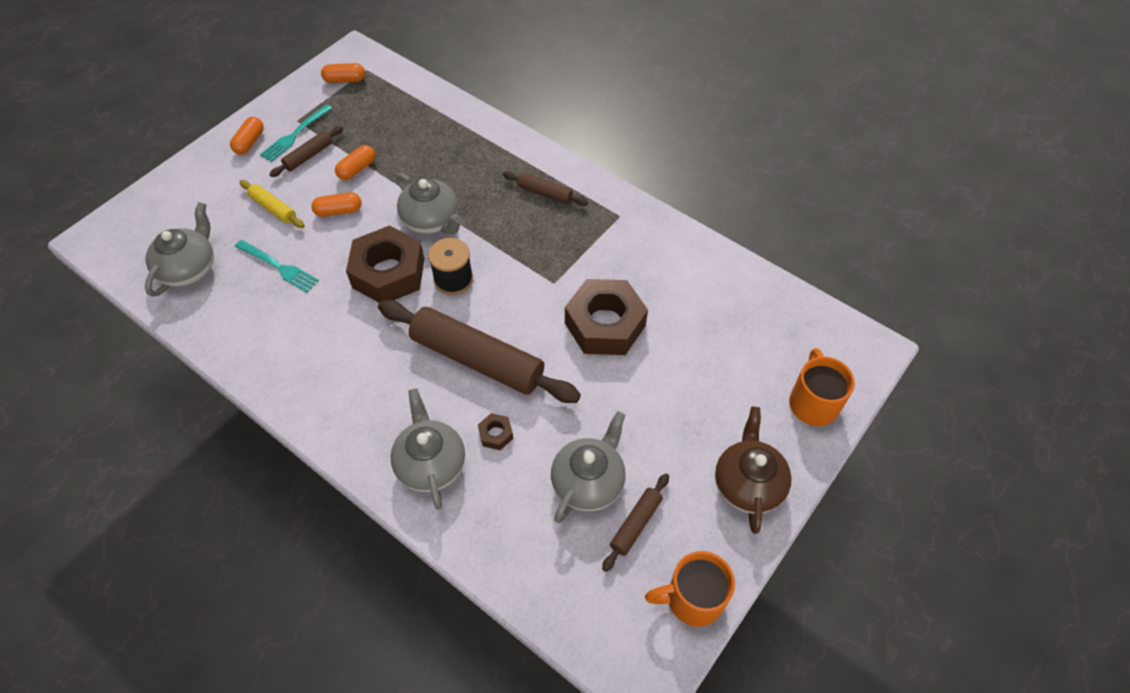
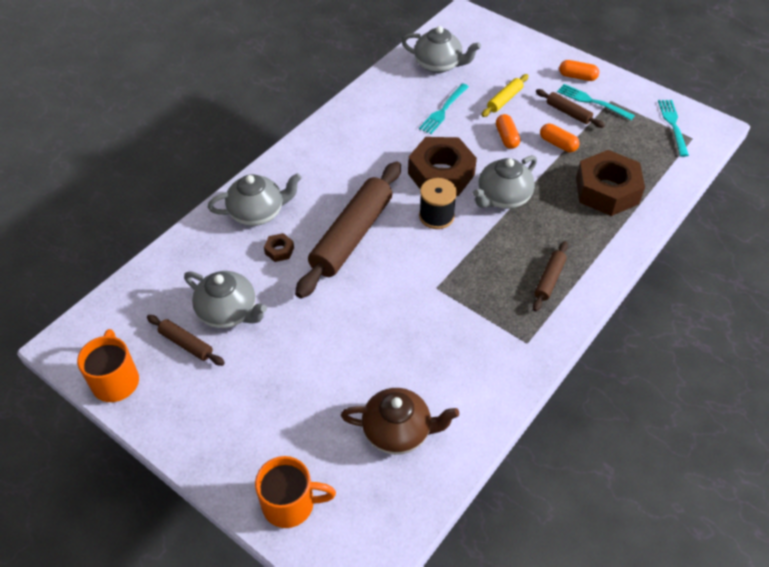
camera: 90 degrees right, 5 degrees down
orange capsule [321,63,365,83] -> turquoise fork [658,100,689,157]
brown nut [565,279,648,355] -> brown nut moved to [576,150,645,216]
brown teapot [715,407,792,534] -> brown teapot moved to [341,388,459,455]

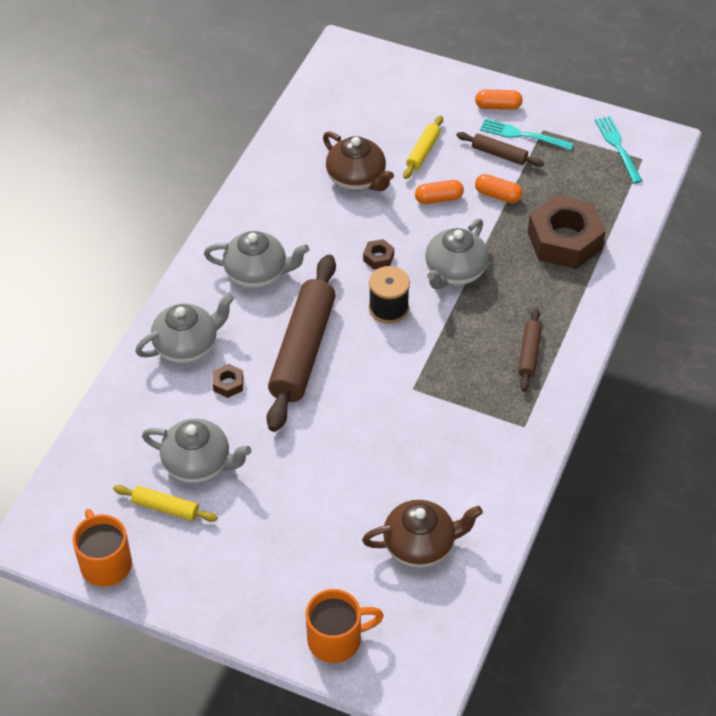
camera: 15 degrees left, 0 degrees up
brown rolling pin [147,315,225,366] -> yellow rolling pin [113,485,217,522]
grey teapot [402,26,481,73] -> grey teapot moved to [204,231,309,288]
brown nut [408,137,477,196] -> brown nut [363,239,394,270], size x0.41
turquoise fork [419,83,469,134] -> brown teapot [323,131,394,191]
orange capsule [496,114,520,149] -> orange capsule turned 75 degrees counterclockwise [415,180,464,204]

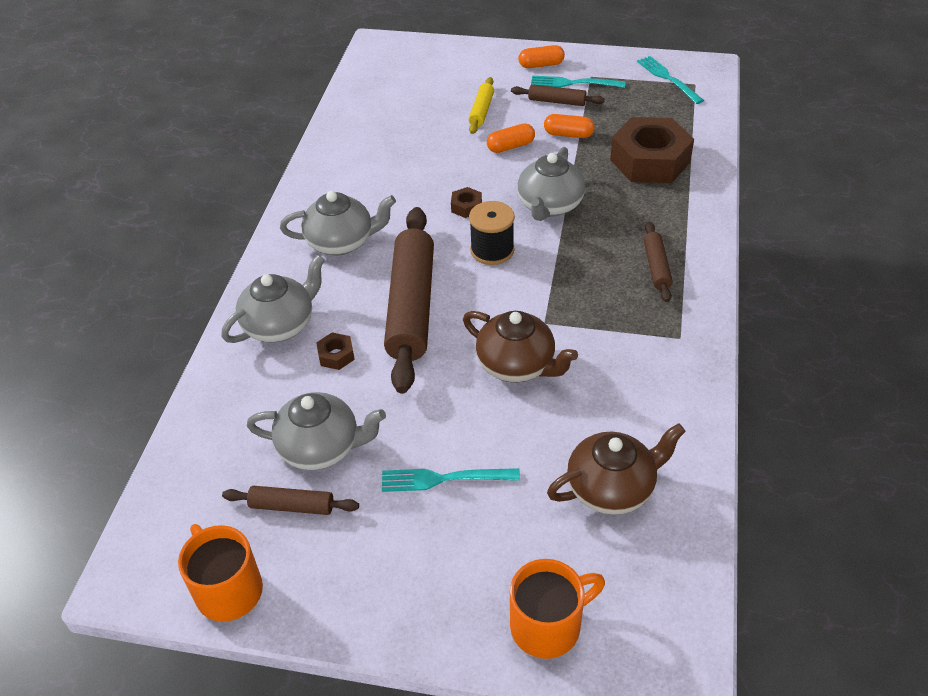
camera: 10 degrees left, 5 degrees down
yellow rolling pin [113,485,217,522] -> brown rolling pin [222,486,359,515]
brown teapot [323,131,394,191] -> brown teapot moved to [463,311,578,382]
none -> turquoise fork [382,468,520,492]

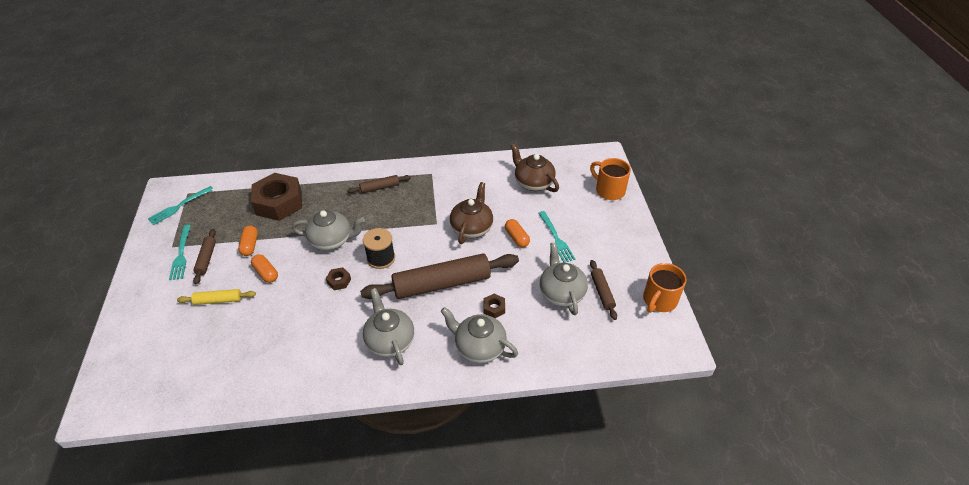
camera: 110 degrees left, 0 degrees up
orange capsule [519,45,565,68] -> orange capsule moved to [505,219,530,247]

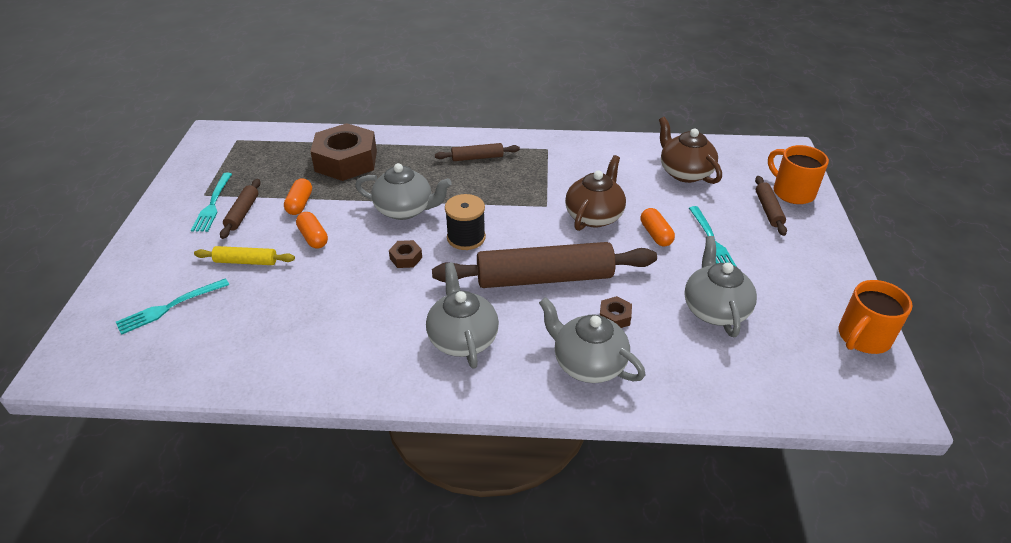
camera: 10 degrees right, 5 degrees down
turquoise fork [148,186,214,225] -> turquoise fork moved to [116,278,229,335]
brown rolling pin [590,260,617,320] -> brown rolling pin moved to [755,176,787,236]

